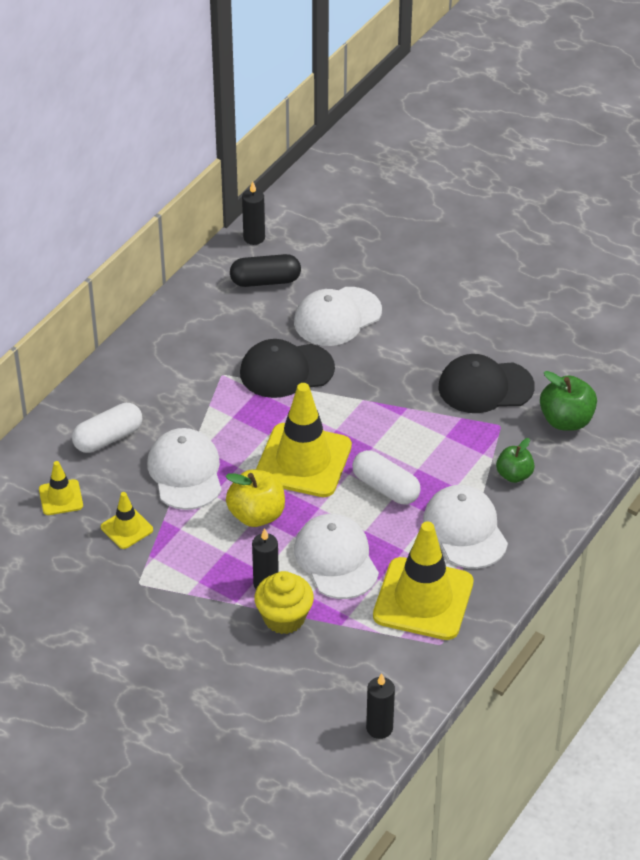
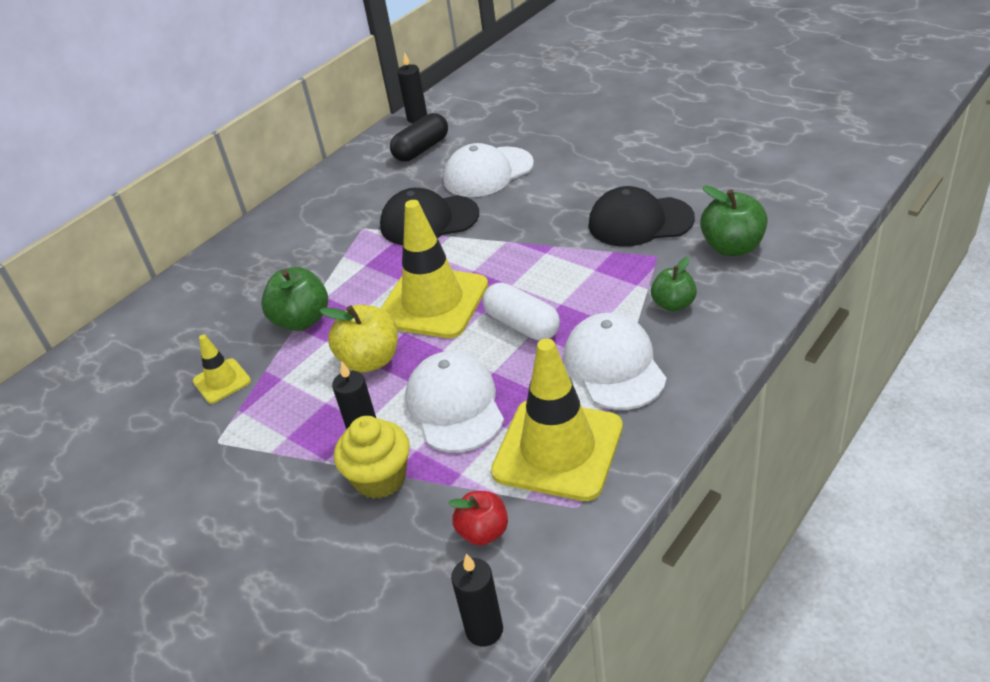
camera: 10 degrees right, 5 degrees down
yellow traffic cone [39,461,83,515] -> none
white capsule [72,403,142,453] -> none
white cap [147,428,222,510] -> green apple [261,267,328,331]
black capsule [230,254,301,287] -> black capsule turned 45 degrees counterclockwise [390,113,448,162]
none -> red apple [448,491,508,546]

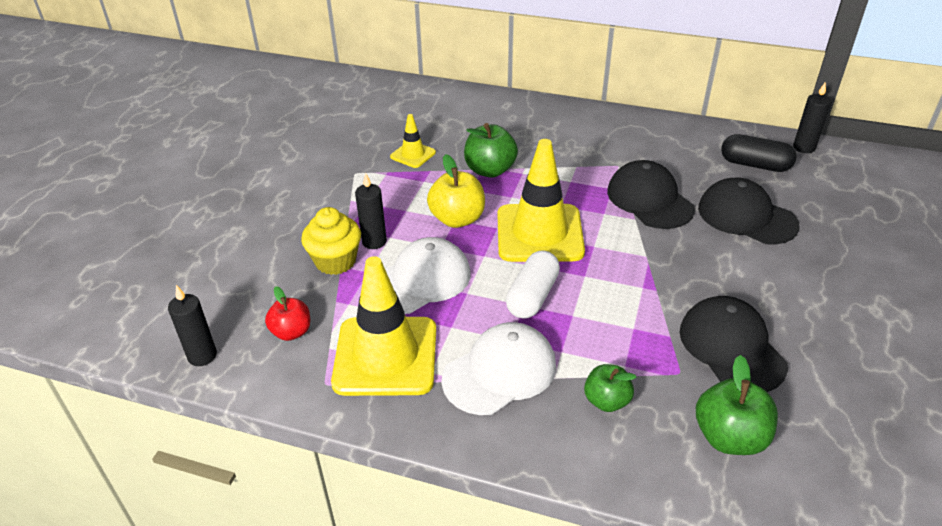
camera: 65 degrees right, 0 degrees up
white cap [443,143,534,197] -> black cap [698,178,800,245]

